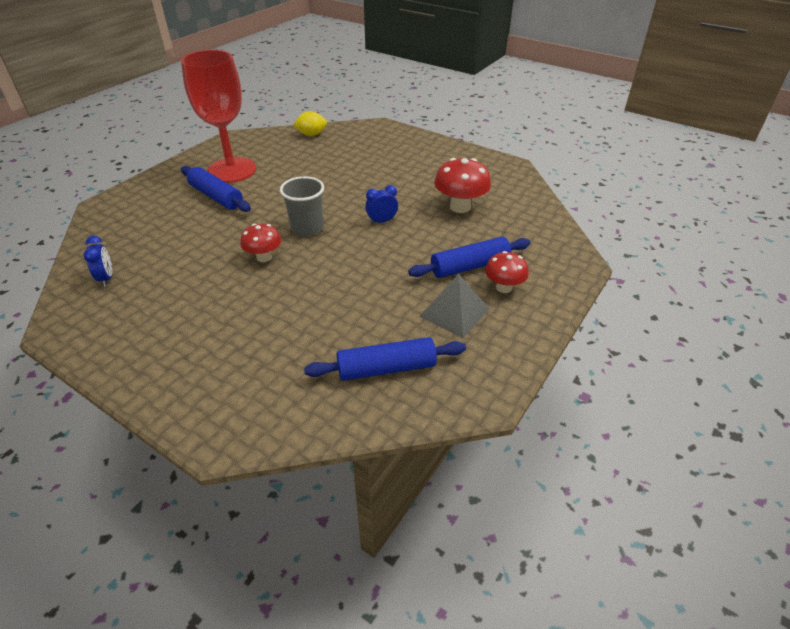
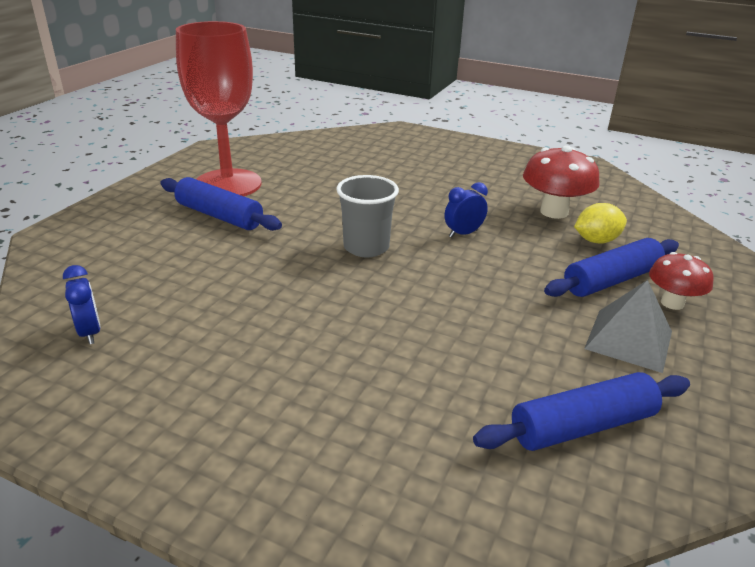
camera: 10 degrees left, 10 degrees down
red mushroom [240,223,281,262] -> none
yellow lemon [293,111,327,136] -> yellow lemon moved to [574,203,627,244]

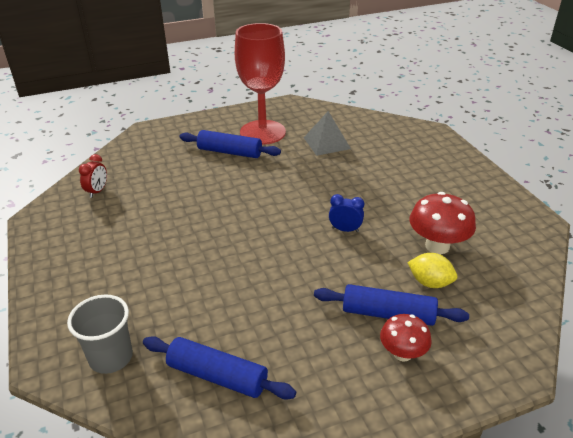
camera: 45 degrees right, 5 degrees up
blue clock [63,265,100,344] -> red clock [79,154,107,198]
blue rolling pin [160,177,282,231] -> blue rolling pin turned 60 degrees counterclockwise [180,130,281,158]
grey cup [336,175,399,257] -> grey cup moved to [67,295,133,374]
grey pyramid [584,280,672,373] -> grey pyramid moved to [304,111,351,156]

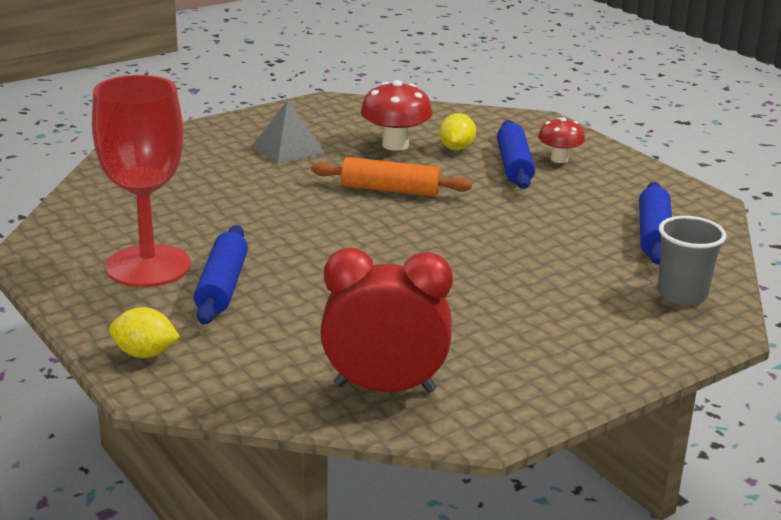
camera: 105 degrees left, 10 degrees down
red clock [79,154,107,198] -> red clock [320,248,453,393], size x2.21
grey pyramid [304,111,351,156] -> grey pyramid moved to [253,100,325,164]
blue clock [329,194,364,232] -> orange rolling pin [311,157,472,197]
none -> yellow lemon [109,307,180,358]

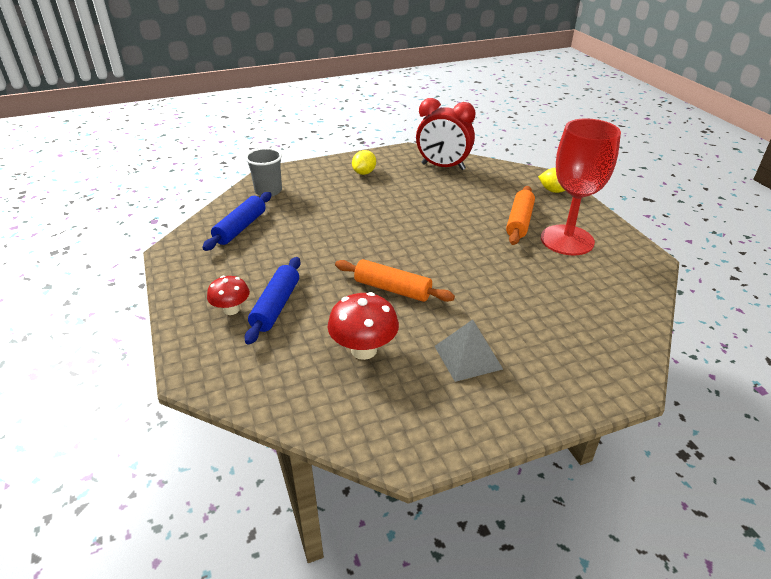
camera: 165 degrees left, 10 degrees up
blue rolling pin [194,225,248,325] -> orange rolling pin [506,186,535,245]
yellow lemon [439,113,476,151] -> yellow lemon moved to [352,150,376,175]

